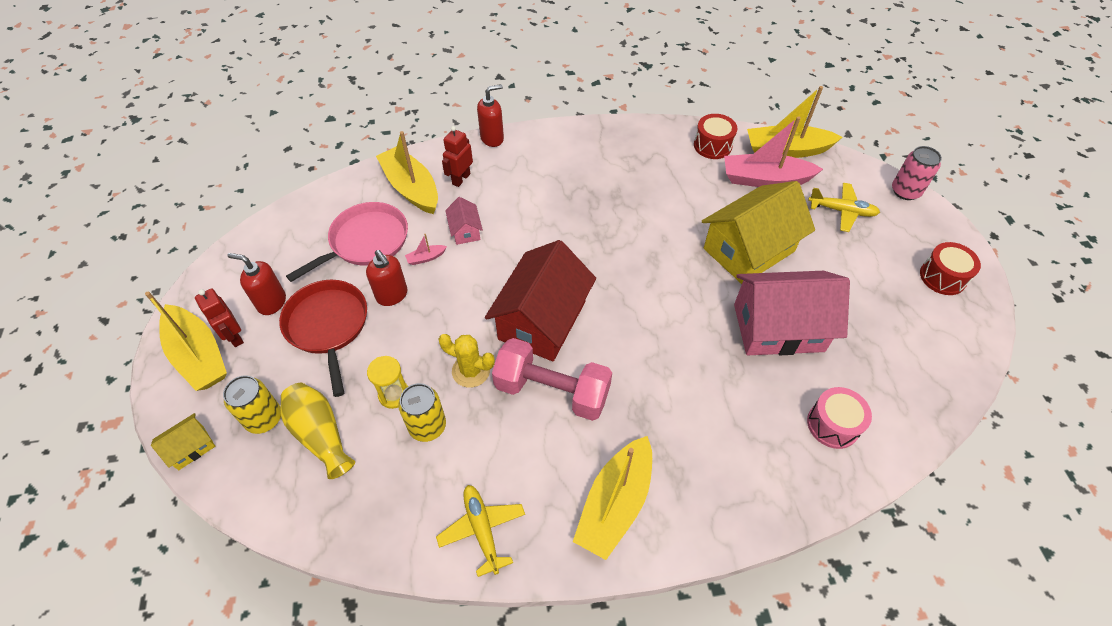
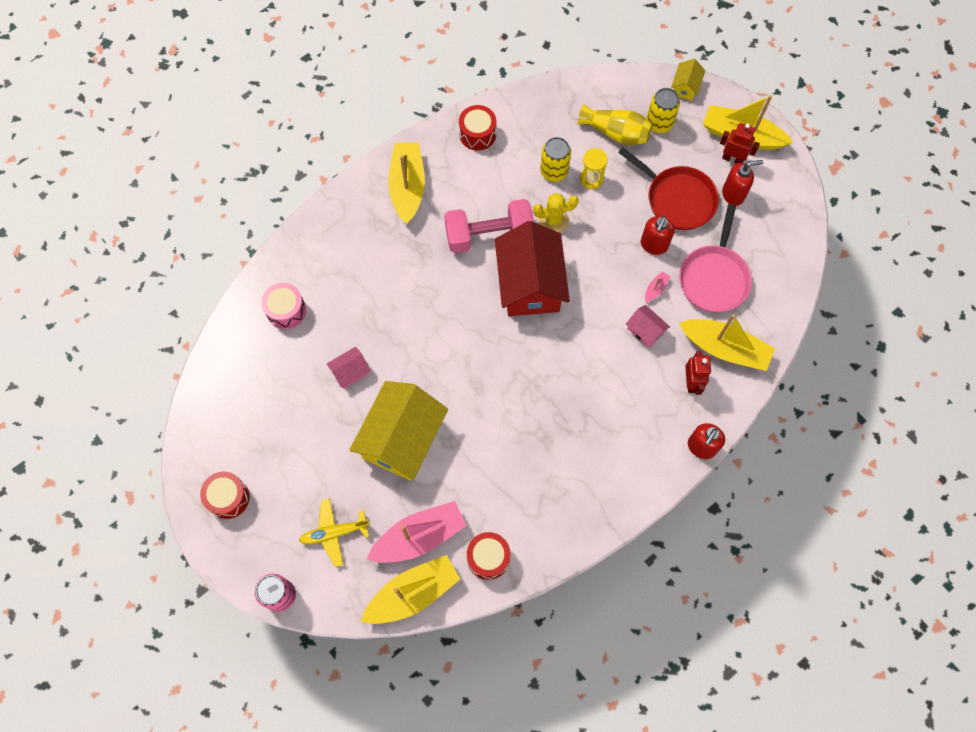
camera: 150 degrees right, 15 degrees up
red soap dispenser [366,250,408,306] -> red soap dispenser turned 90 degrees counterclockwise [641,216,675,255]
yellow plane [436,485,525,577] -> red drum [459,105,496,151]
pink house [734,271,850,355] -> pink house [327,347,371,389], size x0.44

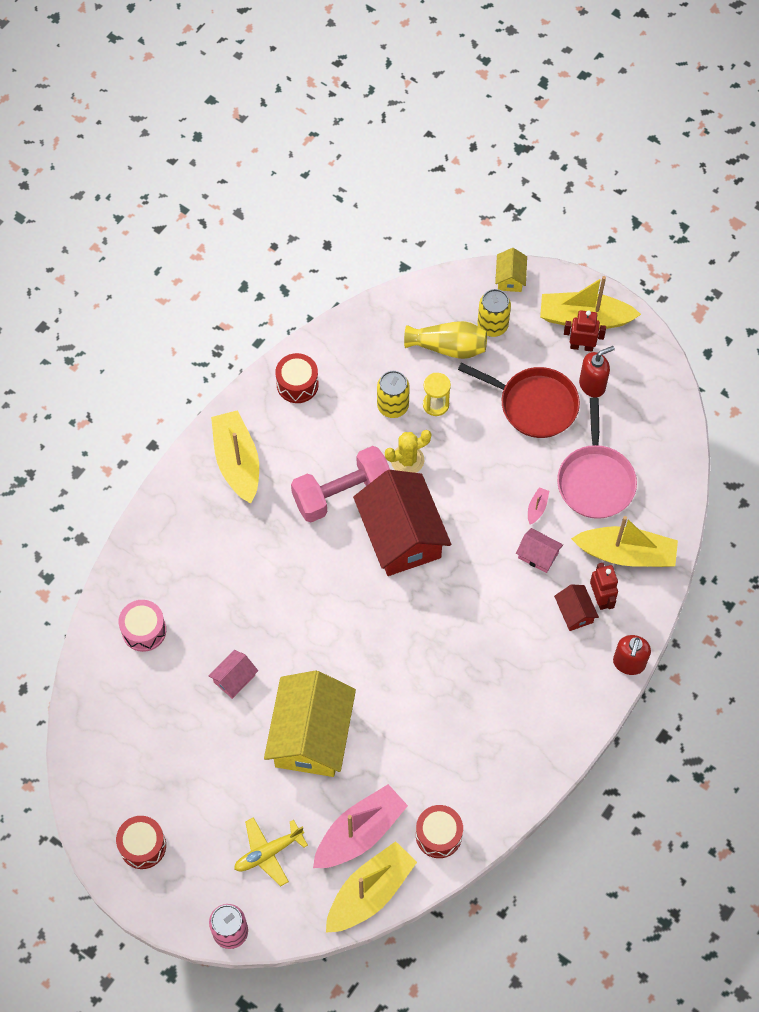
camera: 15 degrees left, 5 degrees down
red soap dispenser [641,216,675,255] -> none
none -> red house [554,584,599,631]

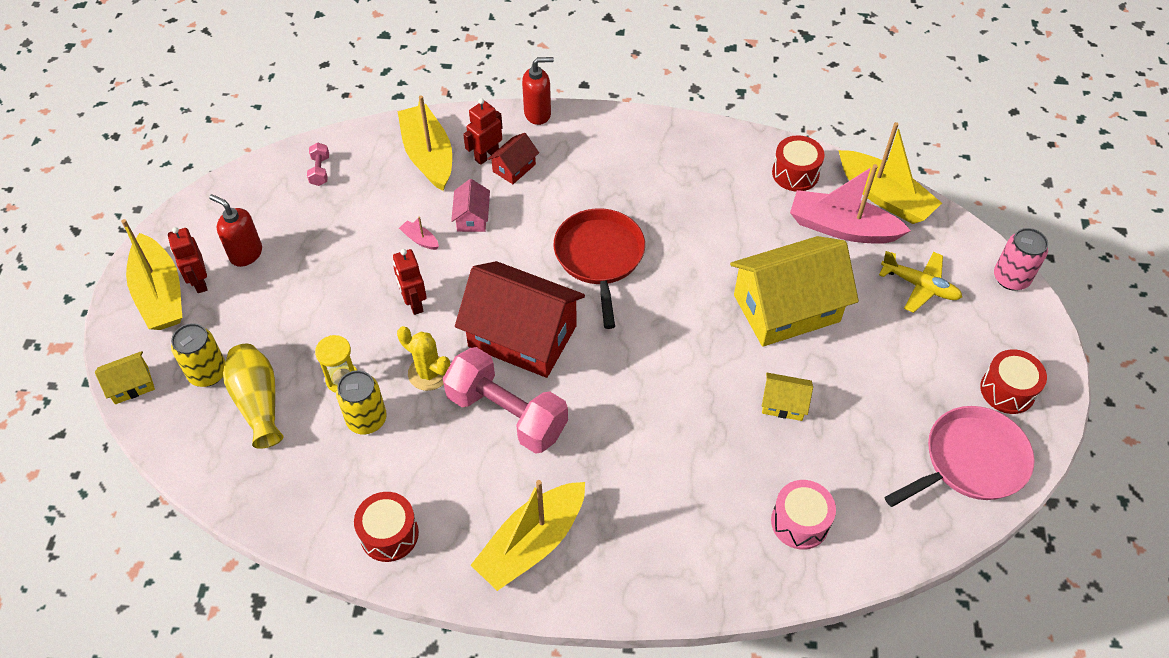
camera: 120 degrees left, 10 degrees down
pink house [209,650,258,699] -> yellow house [762,373,813,421]
yellow boat [326,841,417,933] -> yellow boat turned 150 degrees counterclockwise [838,122,942,224]
red house [353,470,451,576] -> red house turned 75 degrees clockwise [455,261,585,378]
red pan [458,363,580,438] -> red pan moved to [554,208,645,329]
pink boat [528,487,549,525] -> pink boat turned 45 degrees clockwise [399,216,439,250]
pink pan [557,398,637,519] -> pink pan moved to [885,406,1035,507]
none -> pink dumbbell [307,143,329,186]
none -> red robot [393,249,427,315]

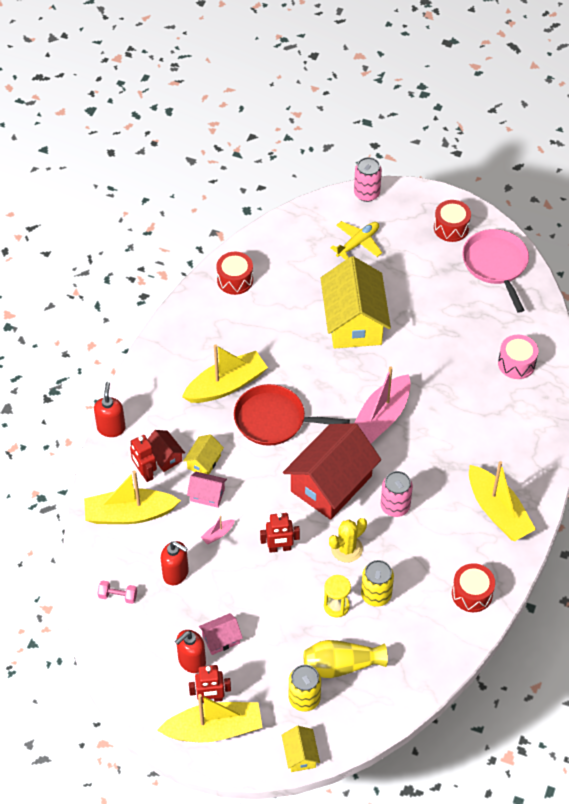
camera: 75 degrees left, 0 degrees up
pink dumbbell [443,347,568,454] -> pink can [381,471,413,517]
yellow house [762,373,813,421] -> yellow house moved to [183,434,224,474]
pink boat [790,164,911,244] -> pink boat moved to [355,366,411,443]
yellow boat [838,122,942,224] -> yellow boat moved to [182,344,268,403]
none -> red soap dispenser [161,541,189,585]
none -> pink house [199,613,243,655]

